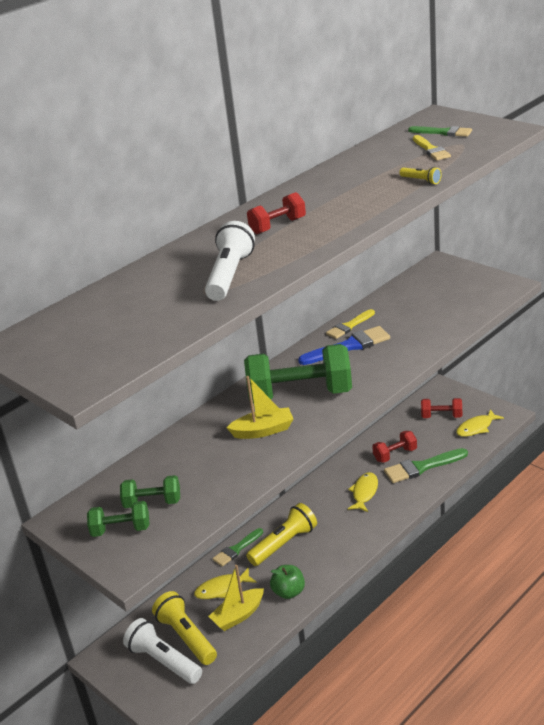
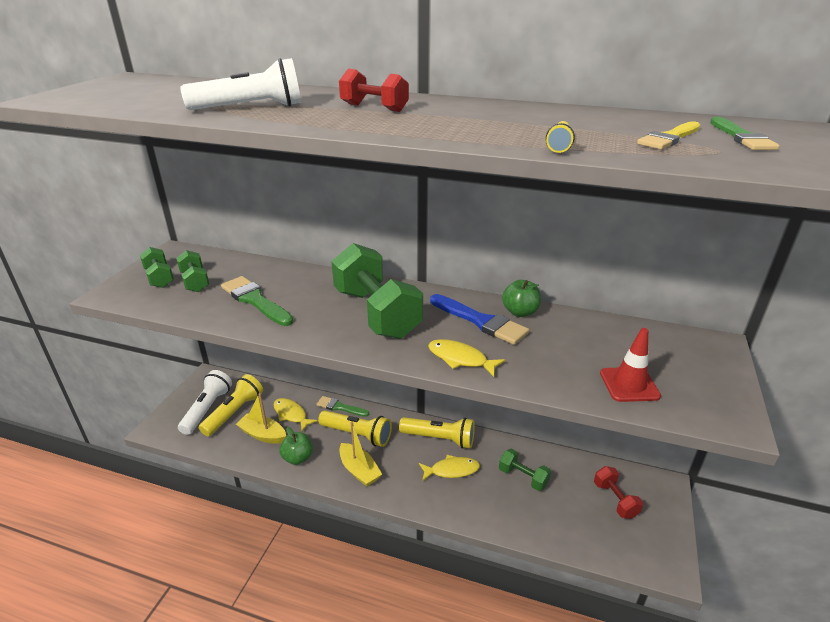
camera: 60 degrees right, 0 degrees up
yellow boat [227,376,293,439] -> yellow boat moved to [339,422,382,487]
yellow brush [326,309,375,339] -> green apple [502,280,541,317]
red dumbbell [372,431,417,463] -> green dumbbell [499,449,551,491]
green brush [384,448,468,483] -> green brush moved to [221,276,293,326]
yellow fish [456,409,504,437] -> yellow fish moved to [428,339,505,377]
none -> yellow flashlight [399,417,475,449]
none -> red traffic cone [600,328,661,402]

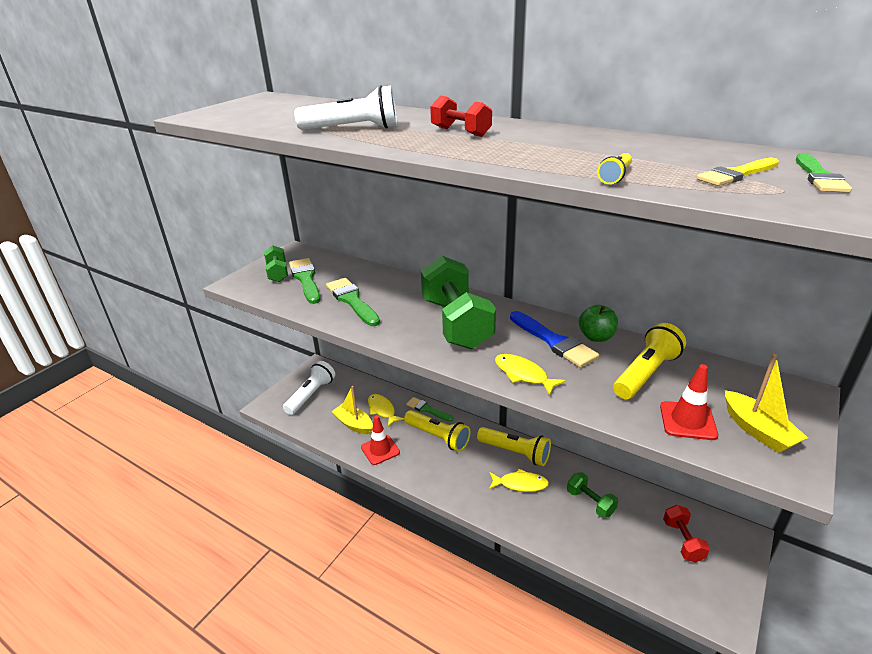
camera: 15 degrees right, 0 degrees up
green dumbbell [176,250,209,292] -> green brush [289,258,320,304]
yellow flashlight [199,374,263,436] -> yellow flashlight moved to [613,323,686,399]
green apple [280,427,313,465] -> red traffic cone [361,415,400,465]
yellow boat [339,422,382,487] -> yellow boat moved to [725,354,808,453]

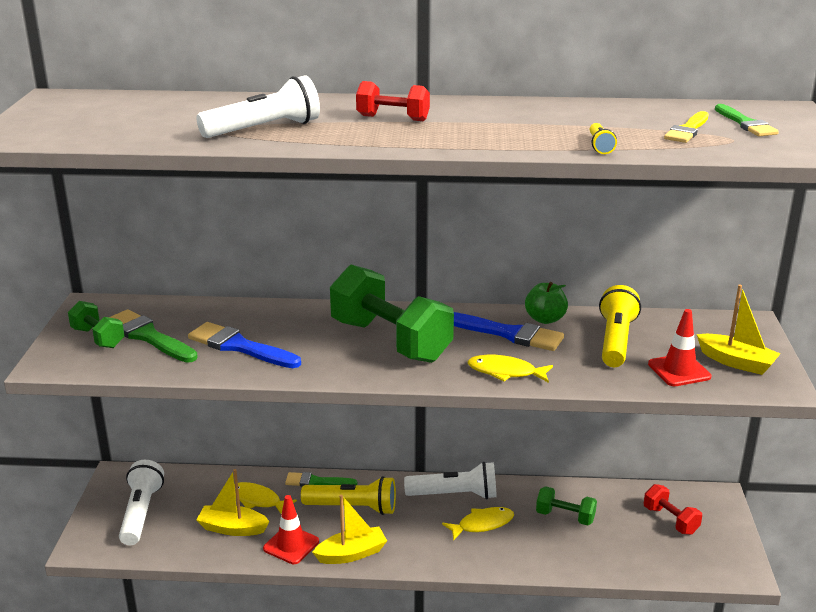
camera: 30 degrees left, 5 degrees down
green brush [326,278,380,326] -> blue brush [188,322,301,368]
yellow flashlight [477,427,551,466] -> white flashlight [404,462,497,499]
none -> yellow boat [312,495,387,564]

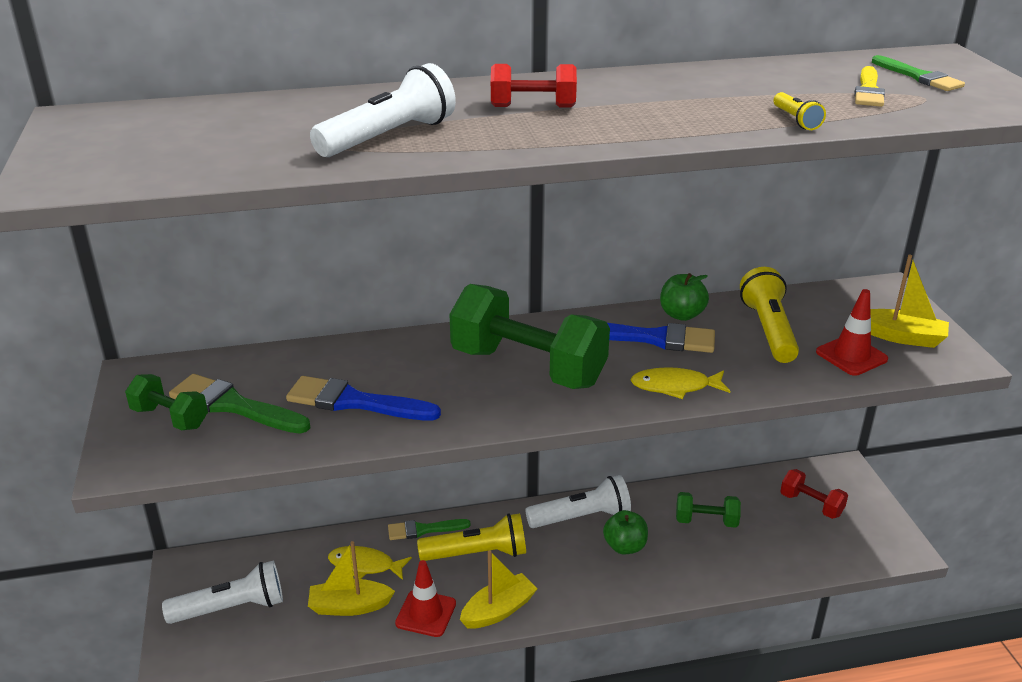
camera: 15 degrees left, 5 degrees up
white flashlight [119,460,164,545] -> white flashlight turned 90 degrees clockwise [162,561,283,624]
yellow fish [442,507,514,541] -> green apple [603,510,648,554]

